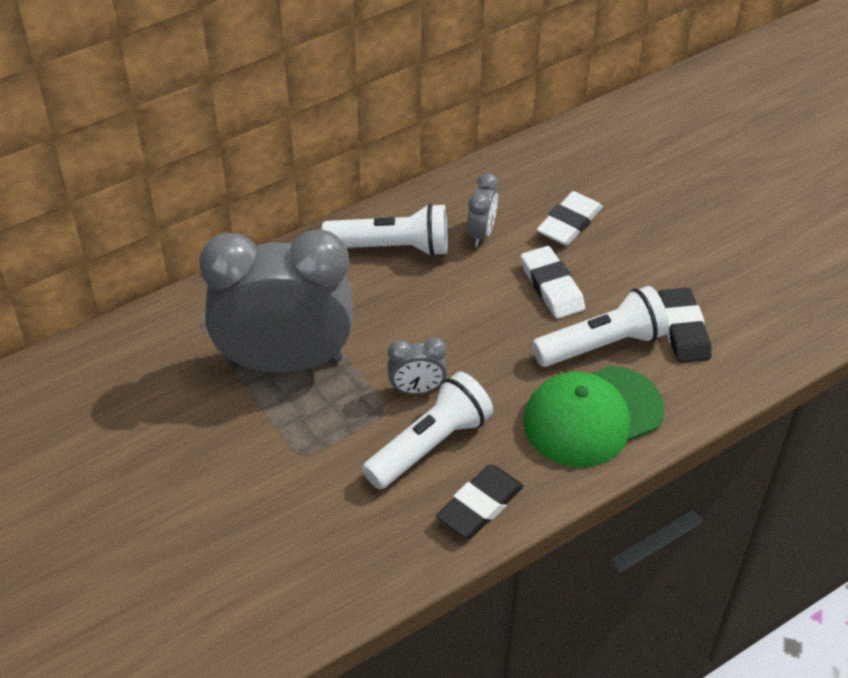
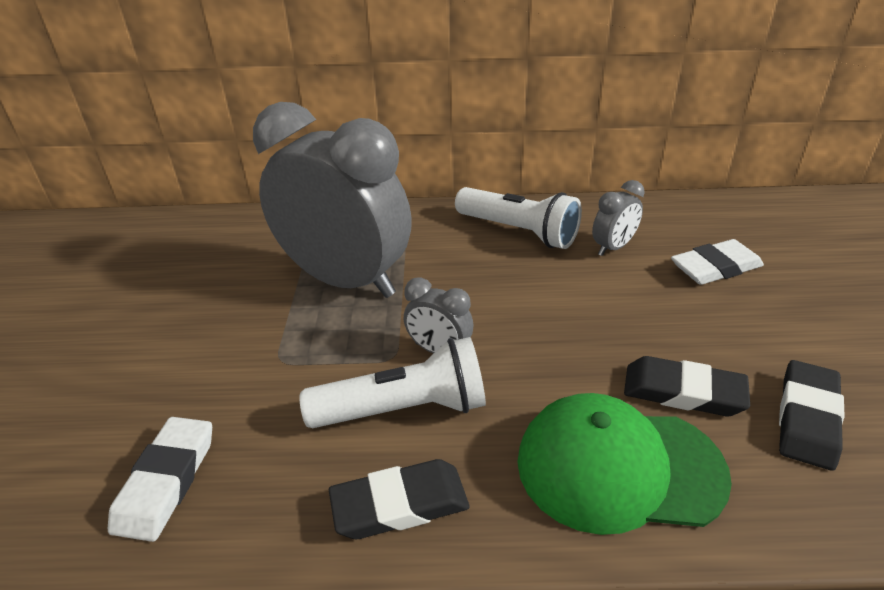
camera: 35 degrees right, 10 degrees down
white eraser [521,246,585,319] -> white eraser moved to [108,417,212,542]
white flashlight [532,286,669,367] -> black eraser [624,356,750,416]

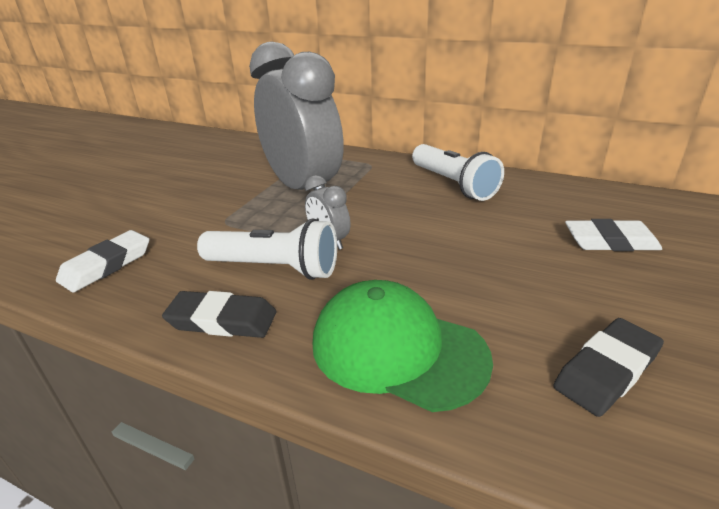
camera: 25 degrees right, 5 degrees down
grey clock [592,180,645,256] -> none
black eraser [624,356,750,416] -> none

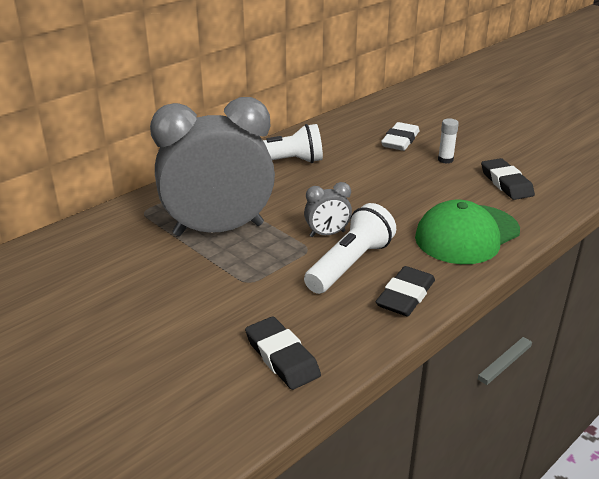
camera: 70 degrees left, 0 degrees up
white eraser [56,230,149,292] -> black eraser [245,316,321,390]
none -> white glue stick [438,118,459,164]

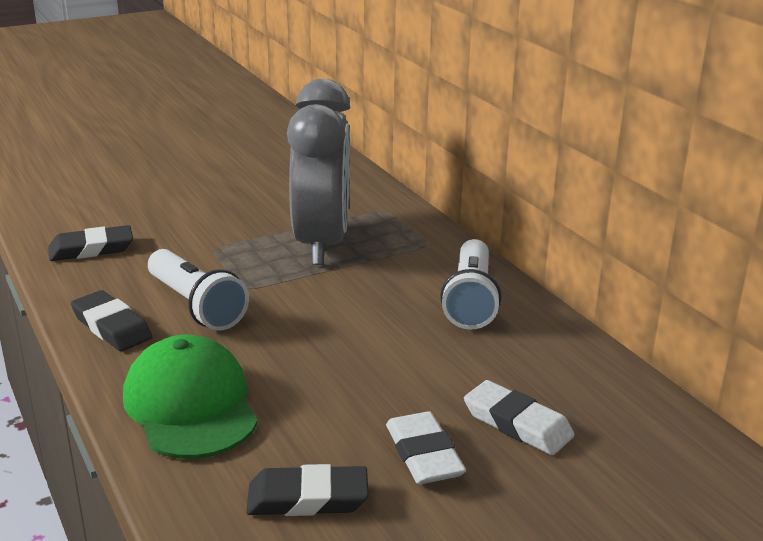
camera: 105 degrees right, 5 degrees down
grey clock [304,182,352,237] -> none
white glue stick [438,118,459,164] -> white eraser [386,411,466,484]

